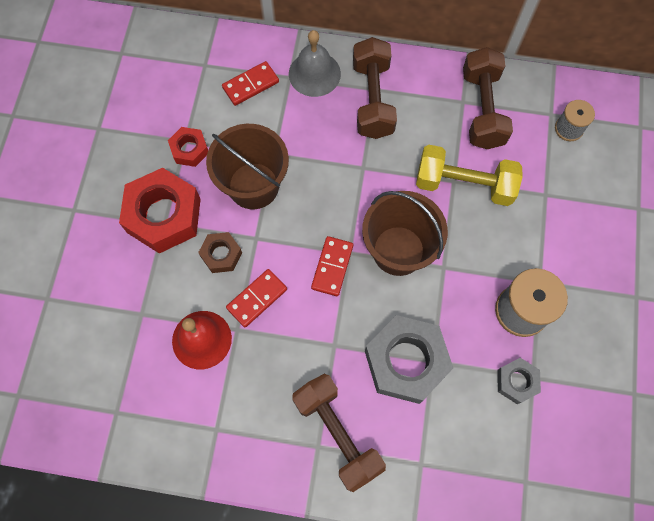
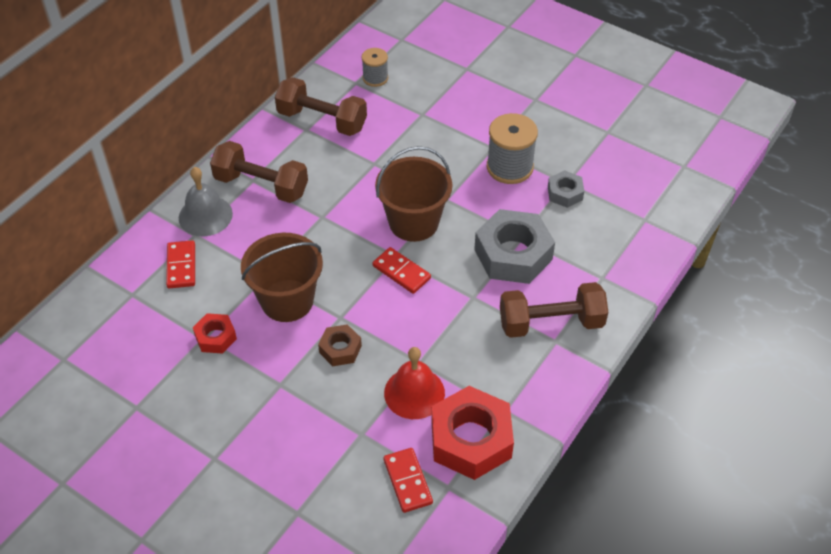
camera: 65 degrees left, 20 degrees down
red nut [119,168,201,253] -> red nut moved to [432,386,514,480]
red domino [226,269,287,327] -> red domino moved to [384,448,433,513]
yellow dumbbell [416,145,523,206] -> none

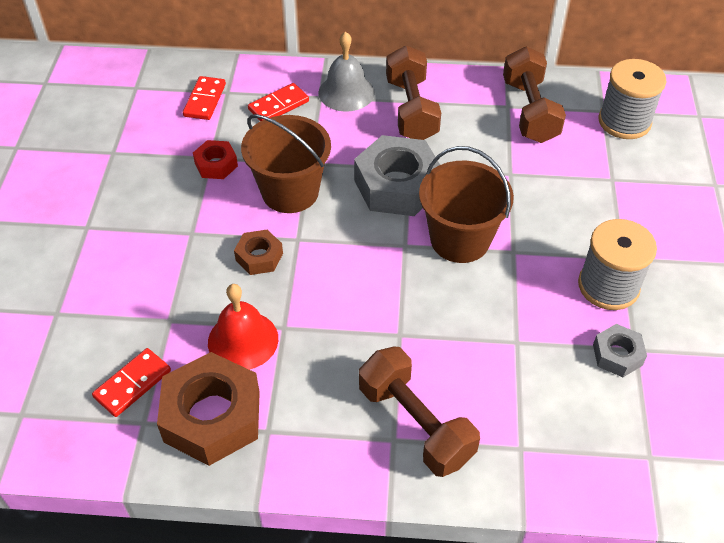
camera: 60 degrees right, 0 degrees up
grey spool [362,48,388,87] -> grey spool [599,59,667,139], size x1.70
red domino [373,247,431,294] -> red domino moved to [183,76,226,120]
red nut [432,386,514,480] -> brown nut [157,352,260,466]
grey nut [474,209,555,284] -> grey nut moved to [354,135,440,216]

